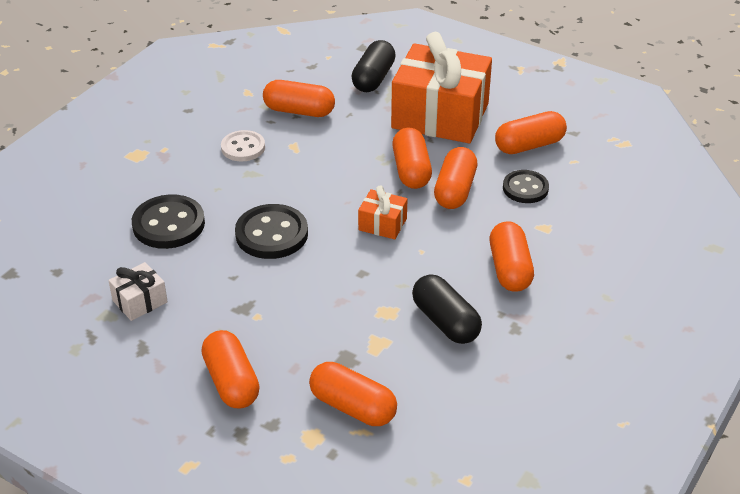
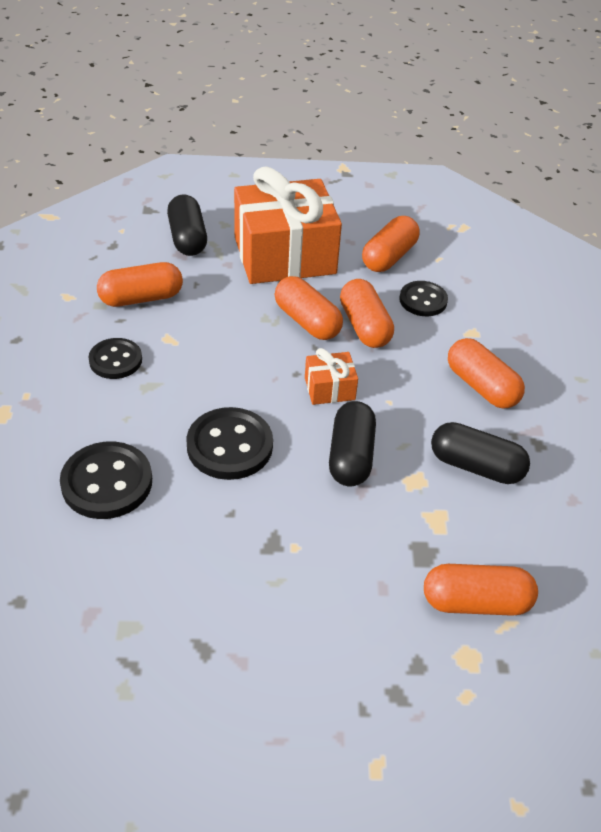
camera: 35 degrees left, 5 degrees up
white gift [108,262,168,321] -> none
orange capsule [201,330,260,408] -> none
white button [221,130,265,161] -> black button [88,338,142,379]
none -> black capsule [329,401,376,486]

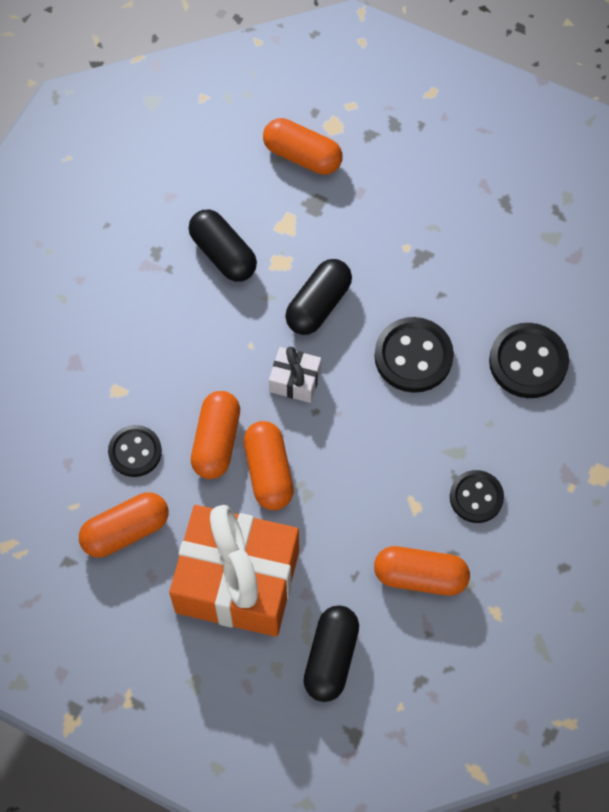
camera: 150 degrees left, 20 degrees up
orange gift [305,348,358,405] -> white gift [269,347,321,403]
orange capsule [448,338,525,409] -> none

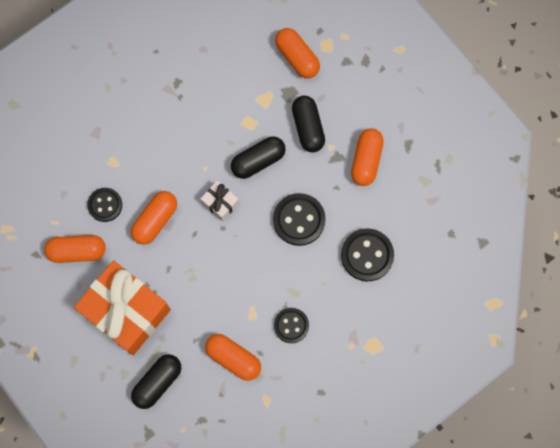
camera: 25 degrees right, 10 degrees up
black capsule [189,209,257,282] -> black capsule moved to [292,96,325,152]
orange capsule [244,421,294,510] -> orange capsule moved to [351,128,384,186]

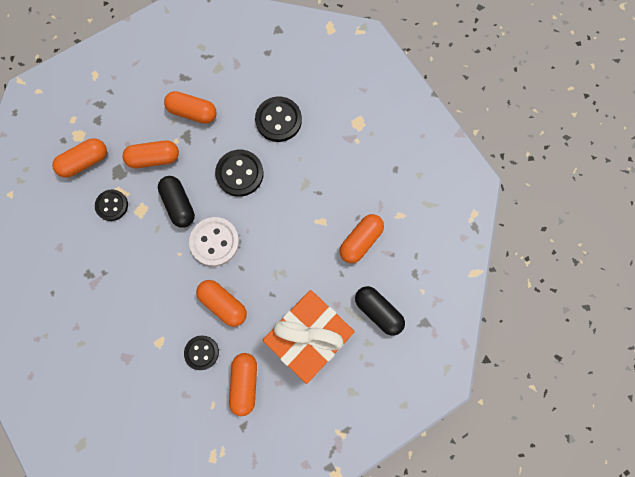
camera: 85 degrees left, 0 degrees up
white gift [200,181,239,221] -> white button [189,217,239,266]
black button [274,308,309,343] -> black button moved to [95,189,128,221]
black capsule [292,96,325,152] -> orange capsule [122,140,179,168]

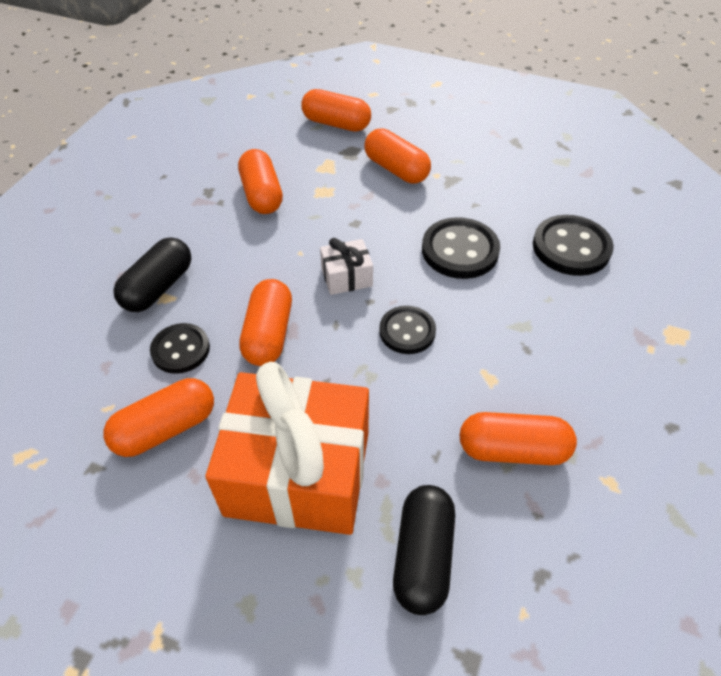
camera: 55 degrees right, 25 degrees down
black button [95,189,128,221] -> black button moved to [379,306,436,354]
black capsule [158,176,195,228] -> black capsule moved to [113,237,192,312]
orange capsule [164,91,217,124] -> orange capsule moved to [238,149,283,214]
white button [189,217,239,266] -> white gift [320,238,373,295]

